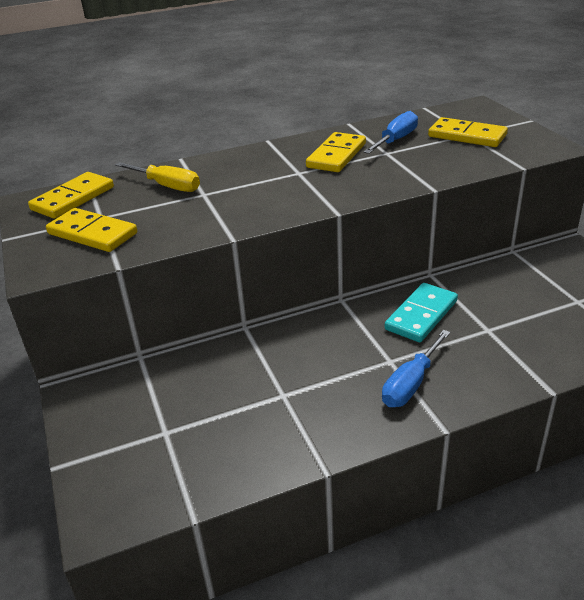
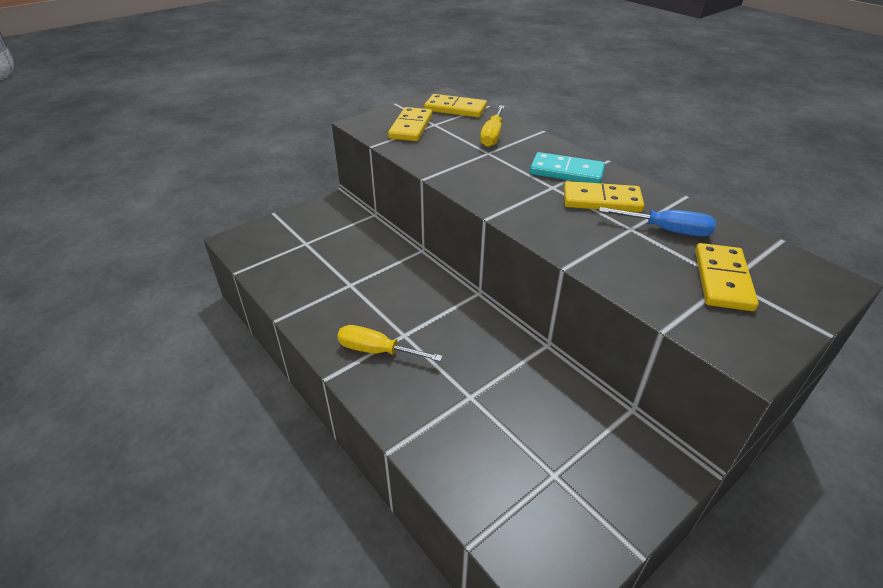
camera: 70 degrees right, 5 degrees up
blue screwdriver [382,330,450,407] -> yellow screwdriver [337,325,443,362]
turquoise domino [385,283,458,342] -> turquoise domino moved to [530,152,605,183]

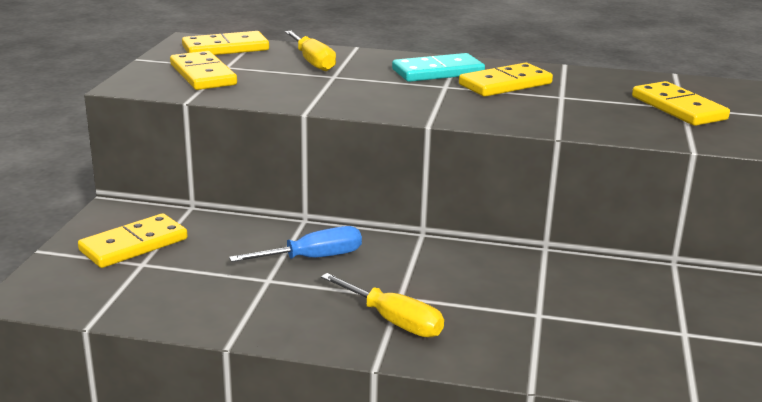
camera: 40 degrees left, 15 degrees down
yellow screwdriver [337,325,443,362] -> yellow screwdriver turned 120 degrees counterclockwise [321,273,444,338]
blue screwdriver [599,207,716,237] -> blue screwdriver moved to [229,226,362,262]
none -> yellow domino [78,213,188,268]

